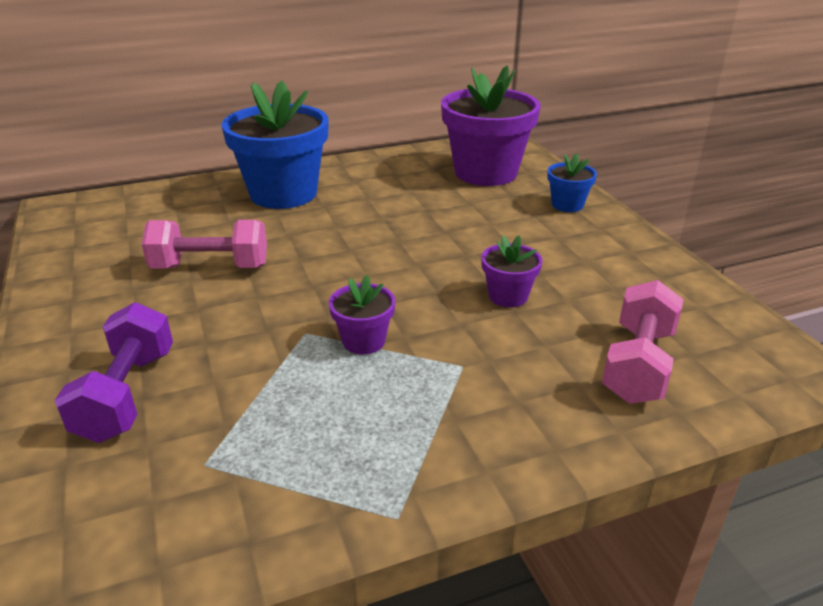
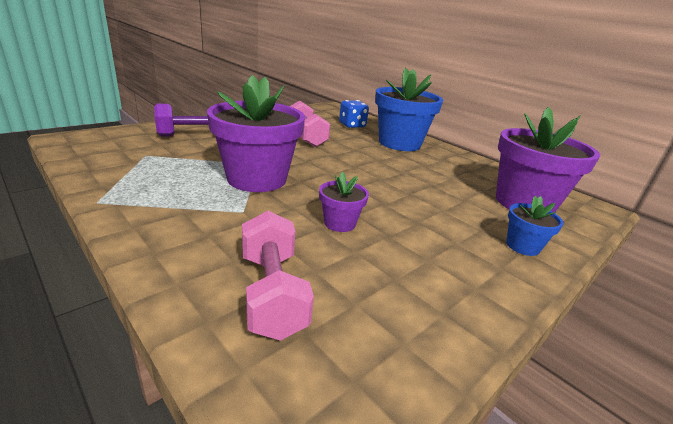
camera: 65 degrees right, 5 degrees down
purple flower pot [329,275,395,354] -> purple flower pot [207,75,305,192], size x2.17
pink dumbbell [602,280,683,404] -> pink dumbbell turned 75 degrees clockwise [242,211,314,341]
none -> blue dice [339,100,369,128]

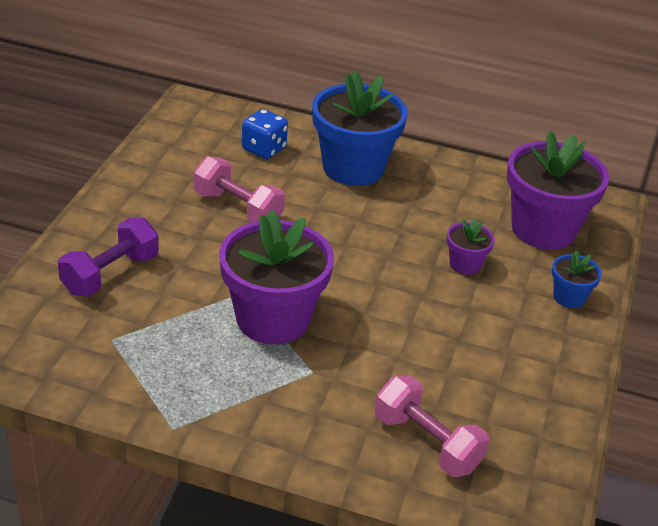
camera: 30 degrees left, 10 degrees up
purple flower pot [319,172,369,232] -> purple flower pot moved to [447,218,495,275]

